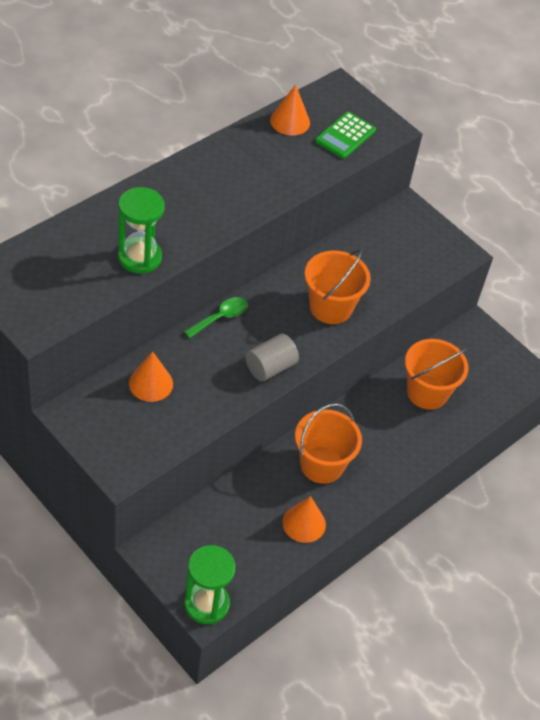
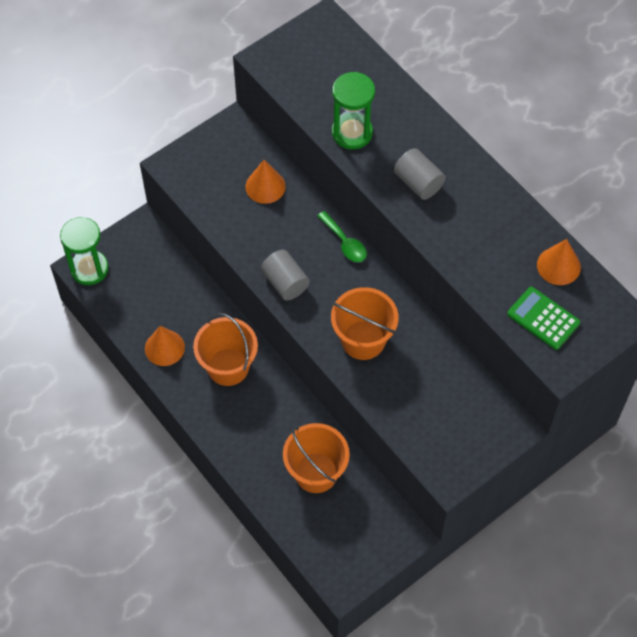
camera: 100 degrees right, 10 degrees up
none -> grey cylinder [394,148,446,200]

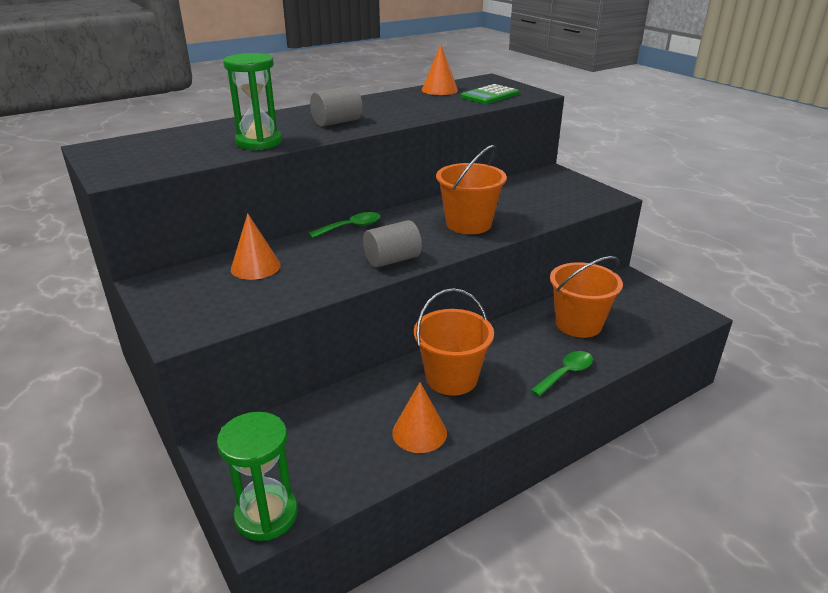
camera: 85 degrees left, 30 degrees down
none -> green spoon [531,351,593,396]

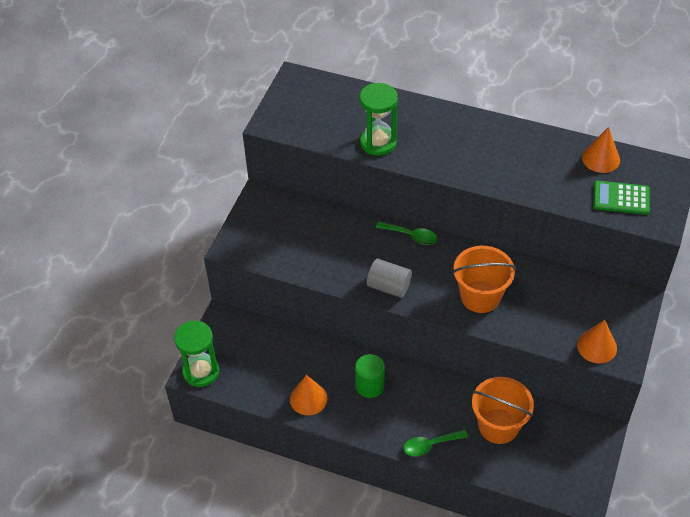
camera: 55 degrees right, 20 degrees up
orange cone [231,213,281,280] -> orange cone moved to [577,320,617,363]
grey cylinder [310,86,363,127] -> none
orange bucket [414,288,494,395] -> green cylinder [355,354,385,398]
green spoon [531,351,593,396] -> green spoon turned 150 degrees clockwise [403,429,468,456]

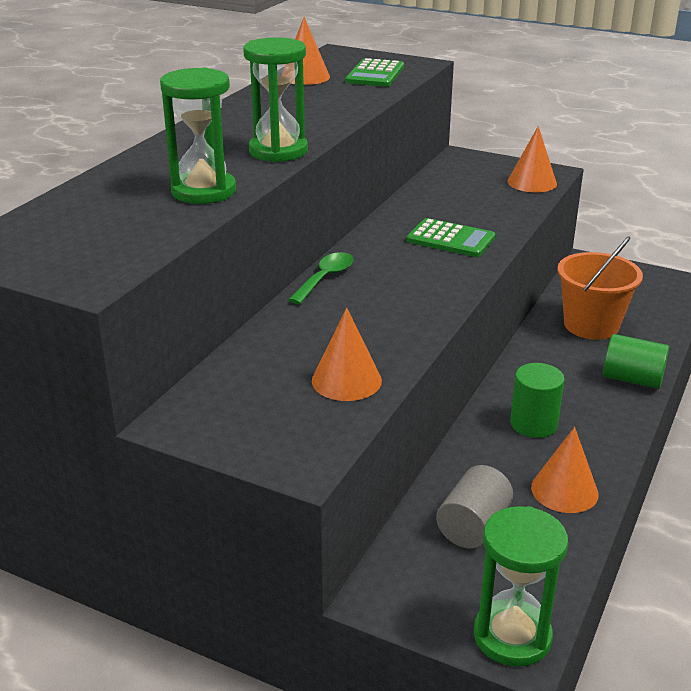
camera: 85 degrees left, 20 degrees down
grey cylinder [367,259,412,298] -> grey cylinder moved to [436,465,513,548]
green spoon [403,429,468,456] -> green cylinder [603,334,669,389]
orange bucket [452,246,516,313] -> green calculator [406,218,495,257]
none -> green hourglass [243,37,308,162]
none -> orange cone [312,308,382,401]

